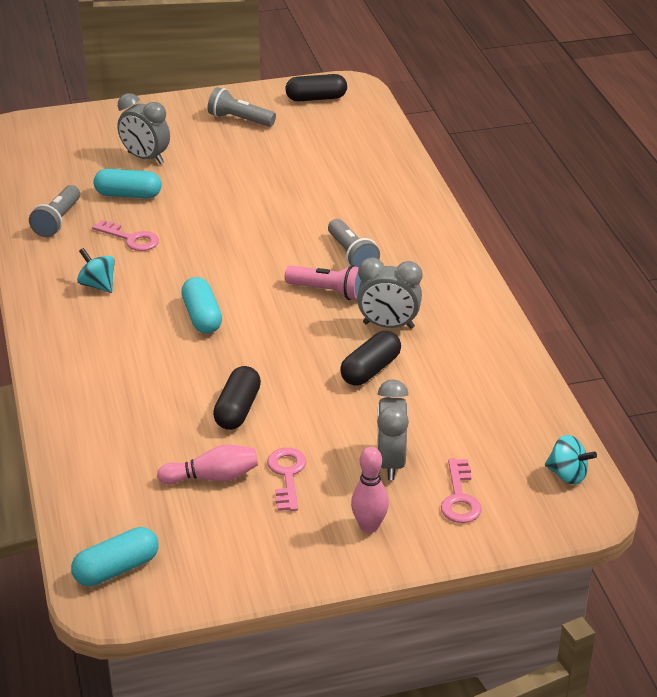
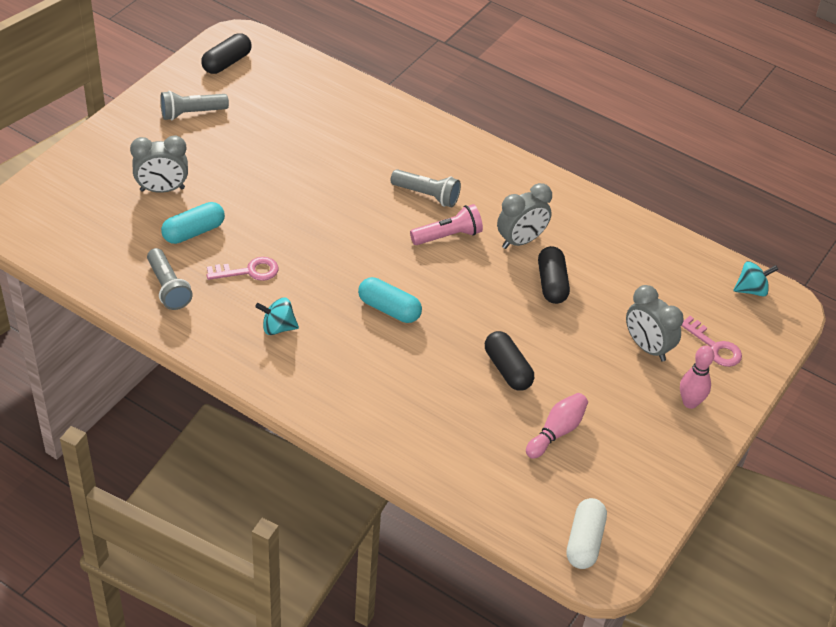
camera: 45 degrees left, 10 degrees up
turquoise capsule [71,527,158,586] -> white capsule [567,498,607,569]
pink key [267,448,307,511] -> none

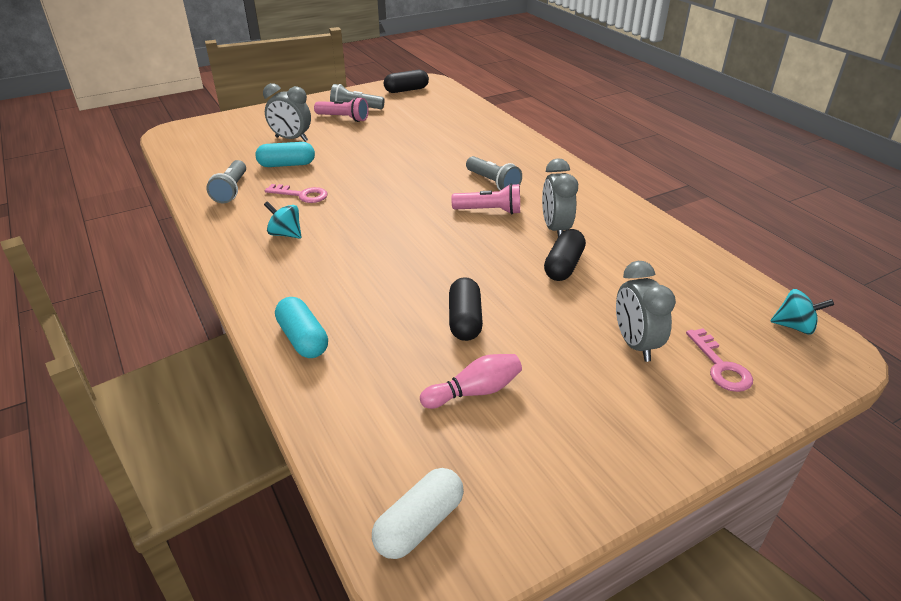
camera: 30 degrees right, 10 degrees down
turquoise capsule [358,277,422,323] -> turquoise capsule moved to [275,297,328,358]
grey clock [497,183,552,249] -> grey clock turned 90 degrees clockwise [542,158,578,237]
pink bowling pin [680,345,714,409] -> none
none -> pink flashlight [314,97,369,122]

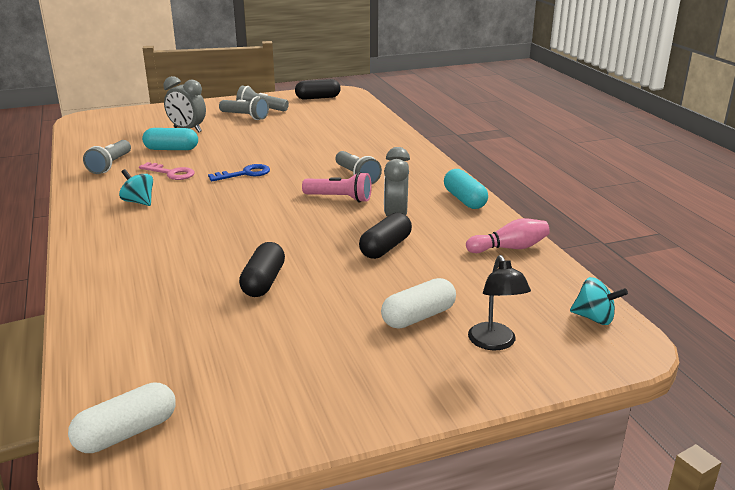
camera: 10 degrees right, 10 degrees down
turquoise capsule [275,297,328,358] -> turquoise capsule moved to [444,169,488,209]
pink flashlight [314,97,369,122] -> grey flashlight [219,96,269,120]
pink bowling pin [420,354,522,409] -> pink bowling pin moved to [466,218,550,253]
grey clock [616,261,676,362] -> white capsule [381,278,456,329]
pink key [686,328,753,392] -> black lamp [468,255,531,350]
none -> blue key [208,164,270,181]

